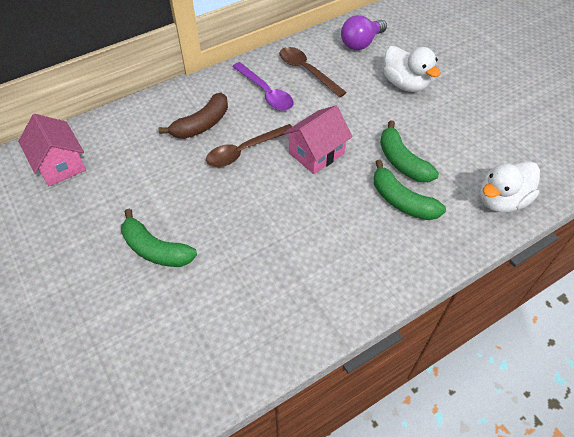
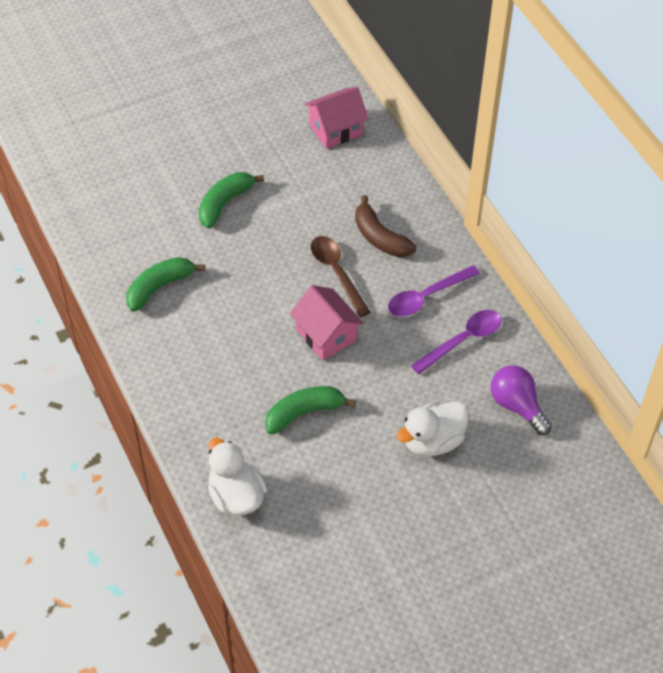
camera: 95 degrees right, 0 degrees up
brown spoon [280,47,347,98] -> purple spoon [411,310,502,374]
green banana [374,159,446,220] -> green banana moved to [126,257,205,312]

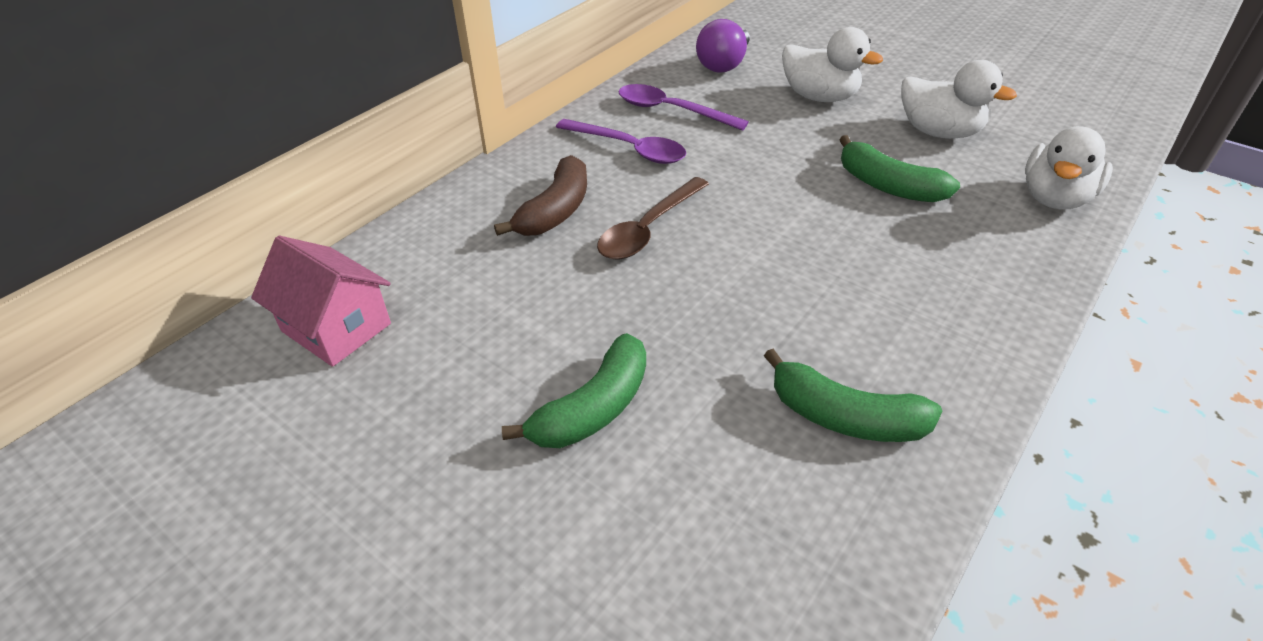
camera: 115 degrees left, 10 degrees down
green banana [199,172,264,228] -> green banana turned 60 degrees counterclockwise [502,333,646,448]
pink house [290,285,364,360] -> none
none -> white duck [901,60,1017,139]

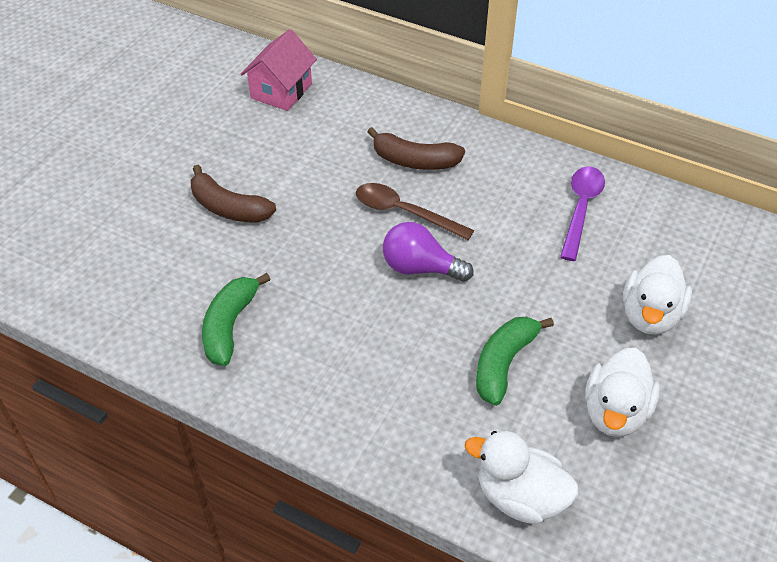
camera: 80 degrees right, 5 degrees up
green banana [502,333,646,448] -> brown banana [191,165,276,223]
purple spoon [556,119,686,164] -> none
purple light bulb [696,19,750,73] -> purple light bulb moved to [383,222,474,282]

